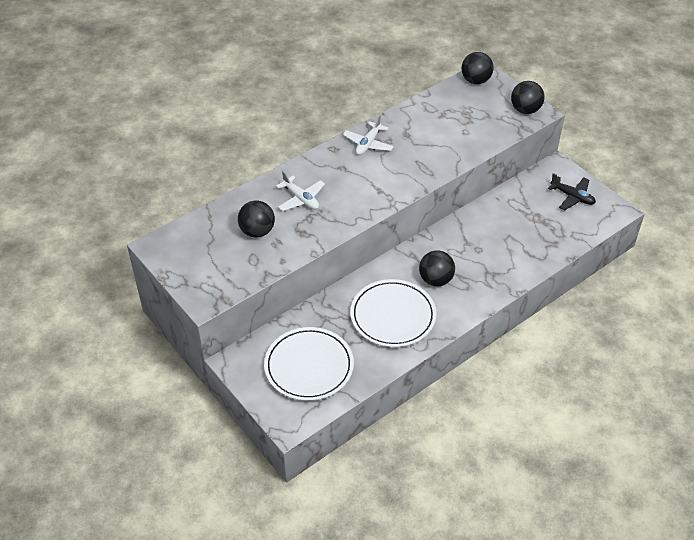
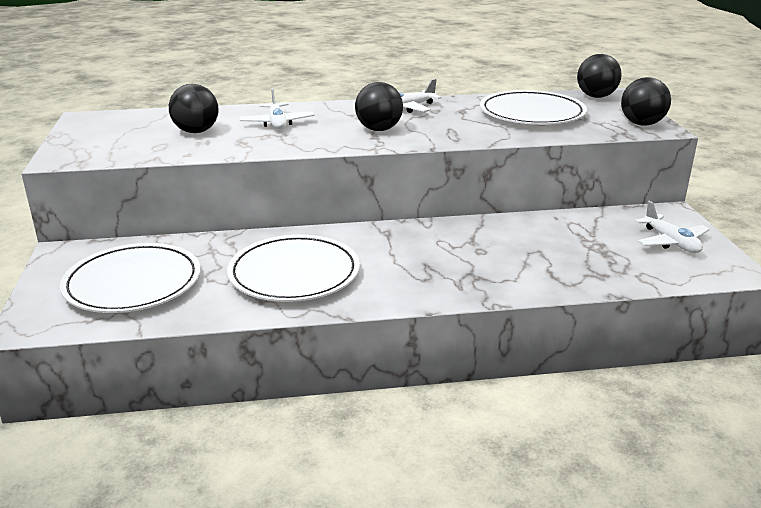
camera: 30 degrees right, 20 degrees down
black ball [419,250,455,286] -> black ball moved to [355,82,403,131]
black plane [548,173,596,210] -> white plane [635,201,710,253]
none -> white plate [480,90,587,125]

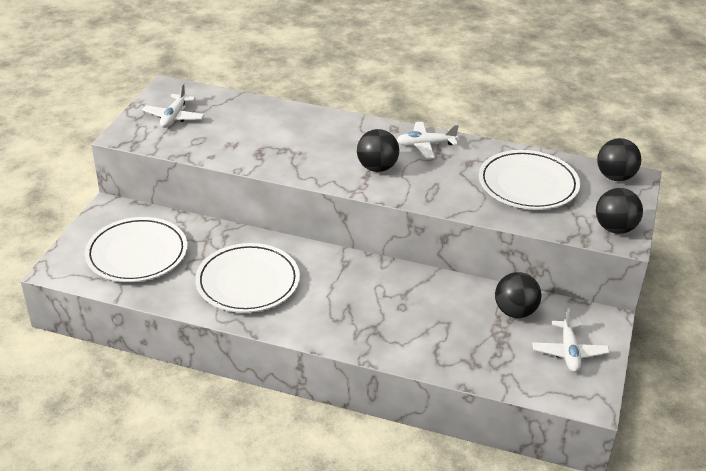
camera: 25 degrees right, 10 degrees up
black ball [169,84,218,133] -> black ball moved to [495,272,542,318]
white plane [239,88,315,130] -> white plane moved to [142,83,205,128]

